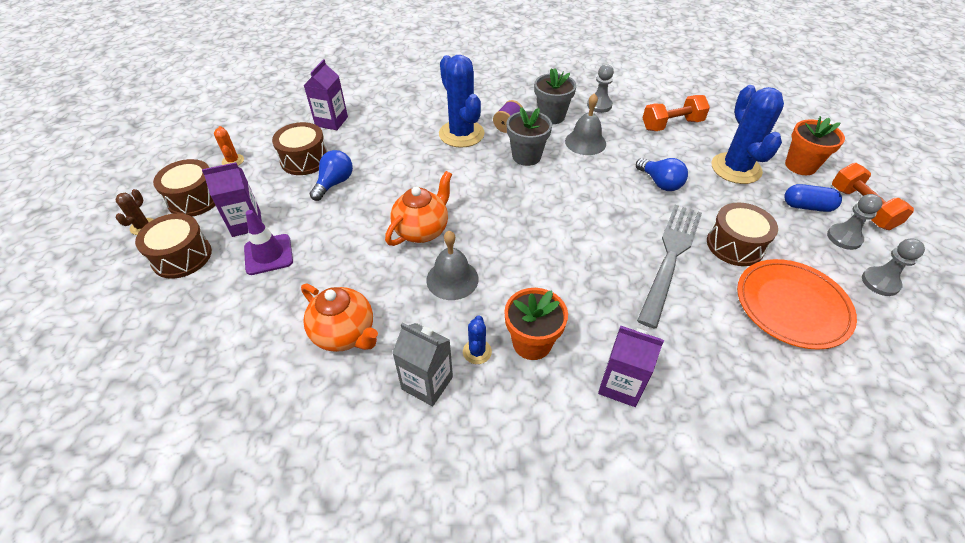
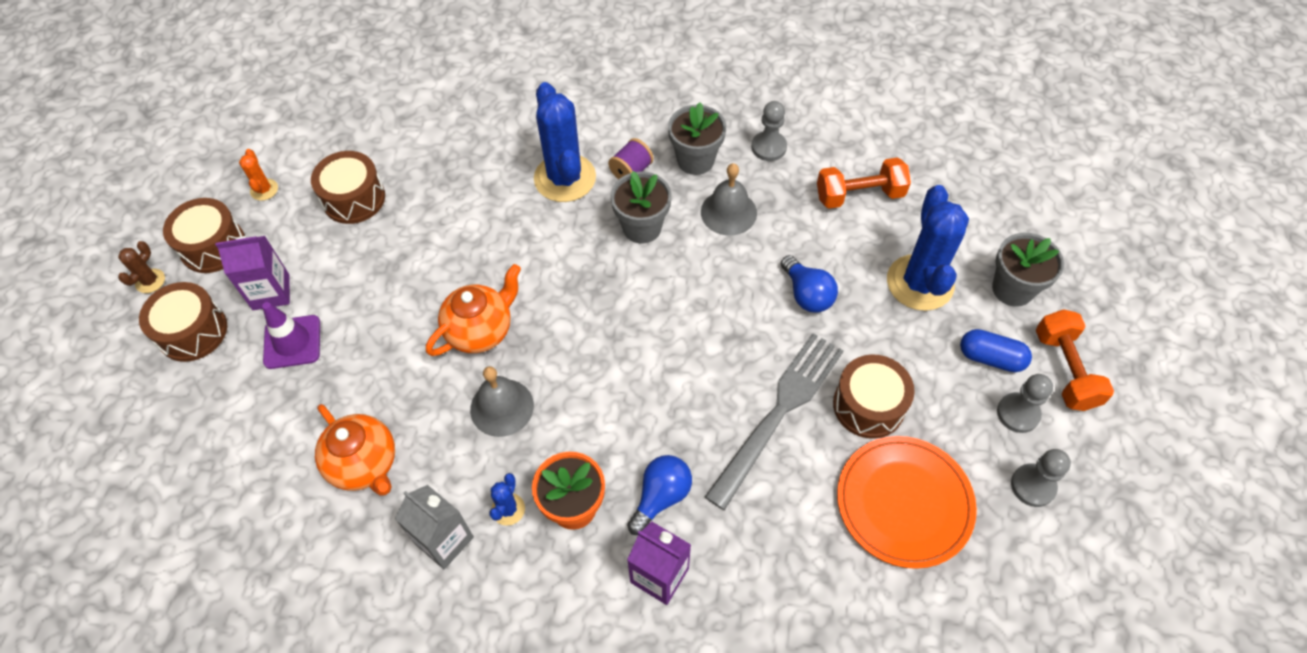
camera: 10 degrees right, 10 degrees up
purple carton [303,59,348,130] -> none
blue light bulb [310,150,353,201] -> blue light bulb moved to [627,455,692,535]
orange flower pot [785,116,845,175] -> grey flower pot [992,233,1064,307]

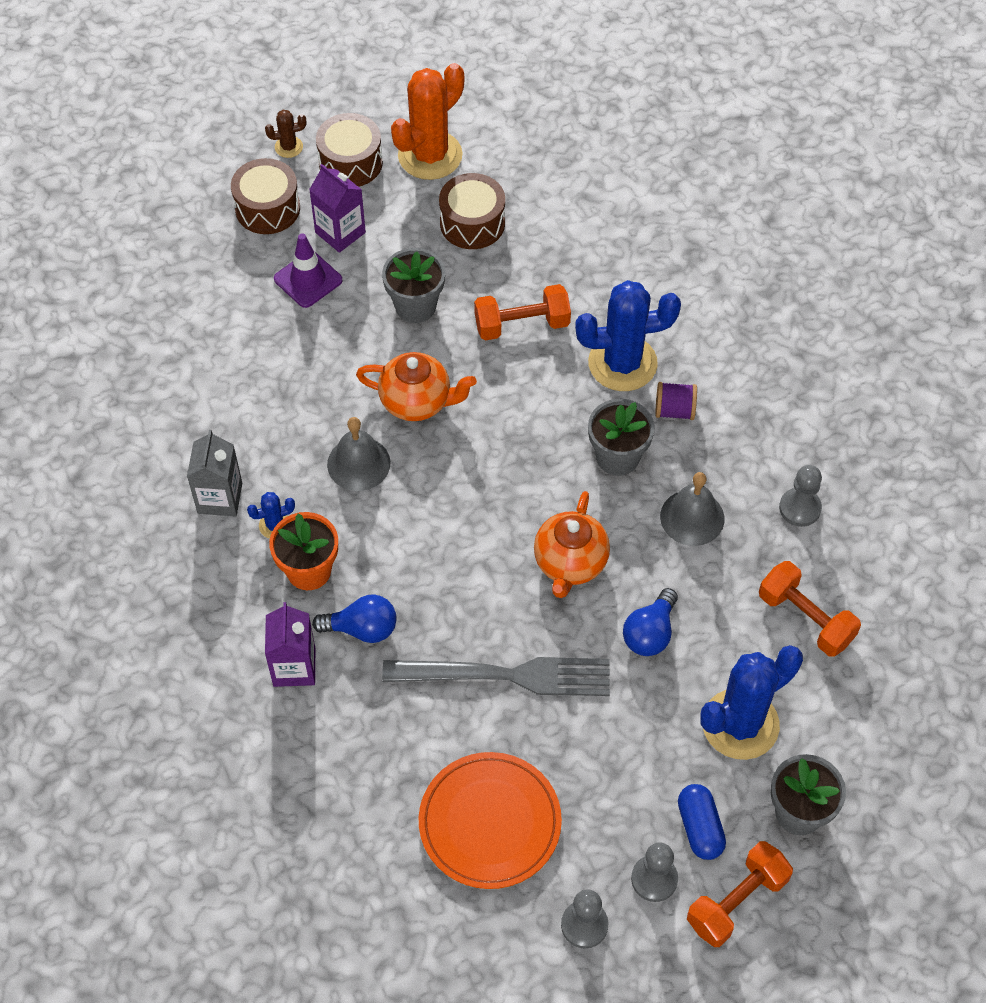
camera: 55 degrees right, 0 degrees up
orange cactus [239,149,278,201] -> orange cactus [391,63,464,180], size x2.26
orange teapot [315,404,395,496] -> orange teapot moved to [534,491,610,598]
blue cactus [534,82,596,202] -> blue cactus turned 45 degrees clockwise [575,280,681,391]
grey flower pot [668,102,726,175] -> grey flower pot moved to [382,248,445,323]
brown drum [833,354,915,439] -> none
none -> orange dumbbell [474,284,571,340]

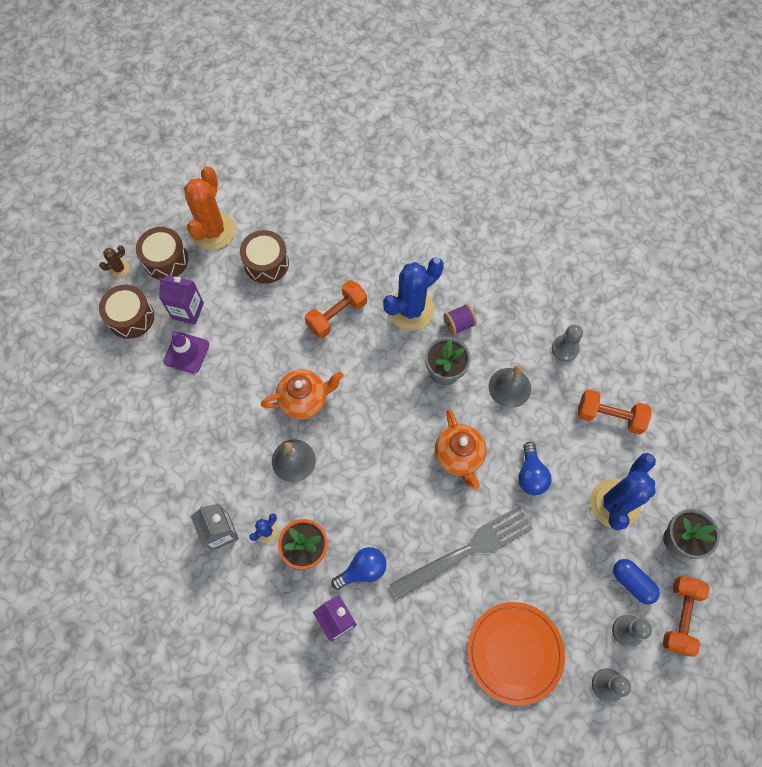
camera: 30 degrees left, 10 degrees up
grey flower pot [382,248,445,323] -> none

